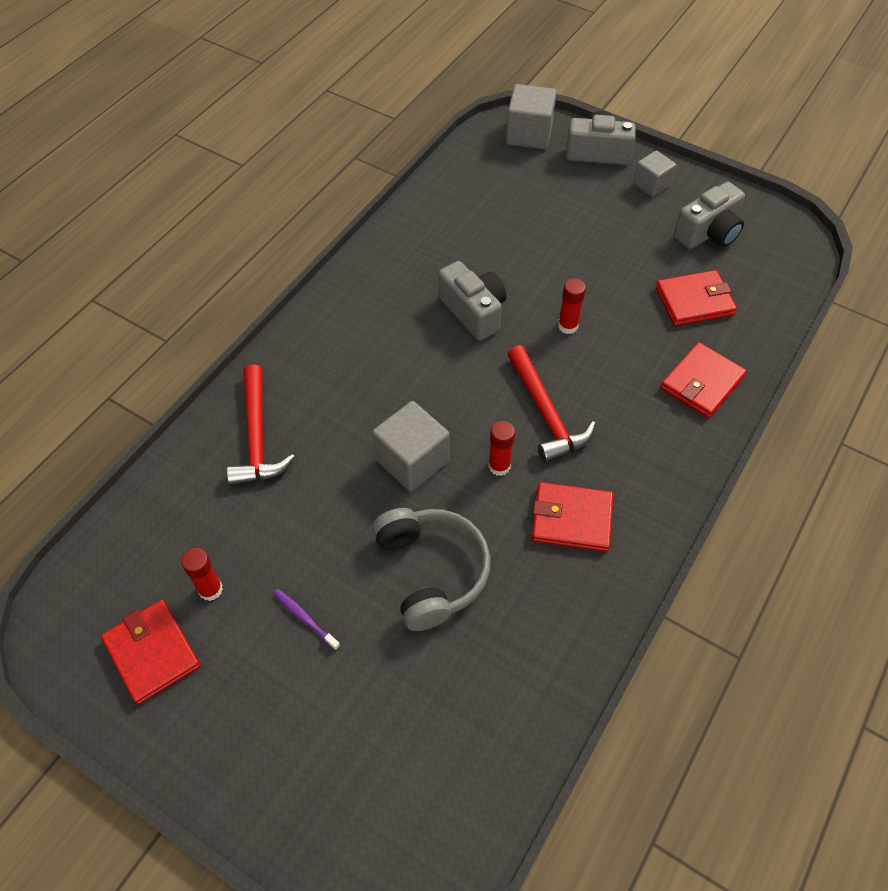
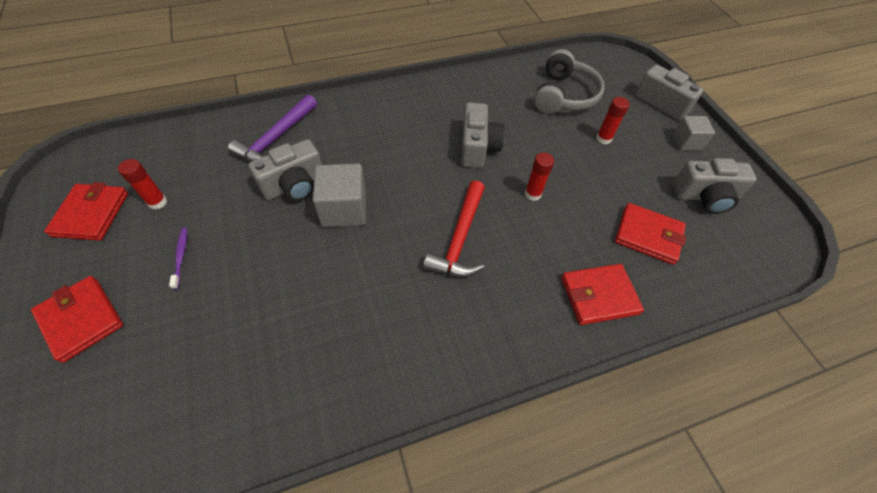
camera: 35 degrees right, 0 degrees up
red hammer [227,365,295,486] -> purple hammer [228,94,317,162]
grey headphones [373,508,491,631] -> grey headphones moved to [534,49,604,114]
red glue stick [488,421,515,476] -> red glue stick moved to [596,97,630,144]
grey cube [506,84,557,149] -> none
red wallet [532,482,613,552] -> red wallet moved to [31,276,123,363]
none -> grey camera [248,139,322,201]

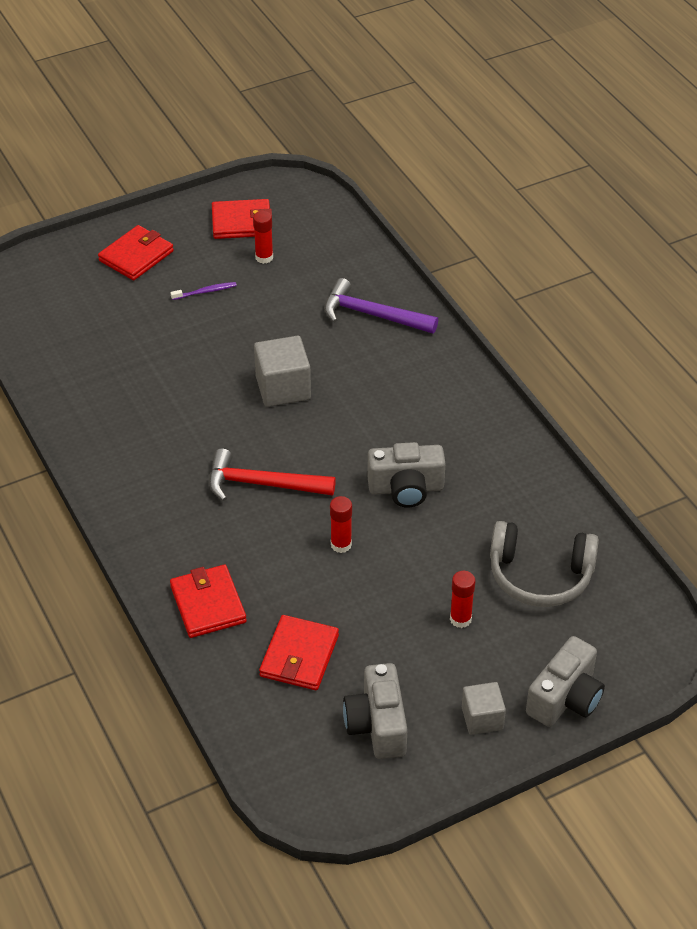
camera: 85 degrees right, 10 degrees down
grey camera [248,139,322,201] -> none

